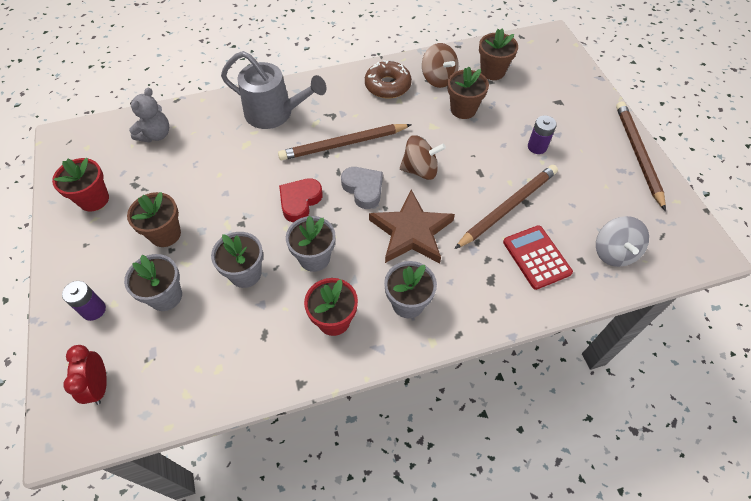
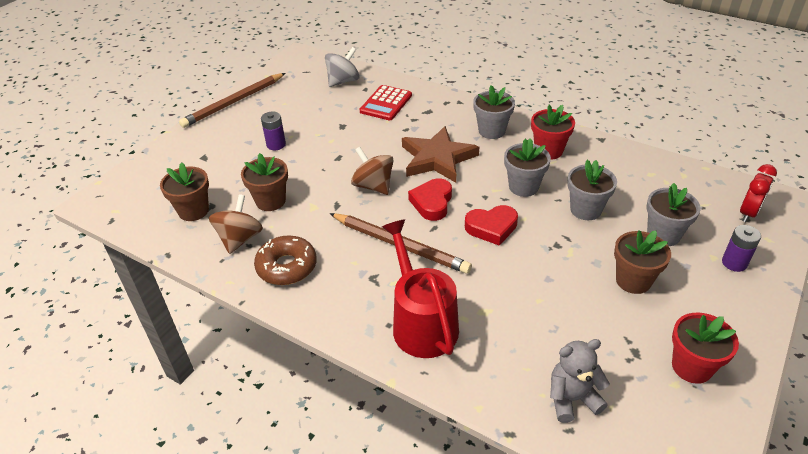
camera: 130 degrees left, 15 degrees down
grey watering can [221,51,327,129] -> red watering can [382,219,459,358]
grey heart [341,167,383,209] -> red heart [408,178,452,221]
brown pencil [454,165,558,249] -> none

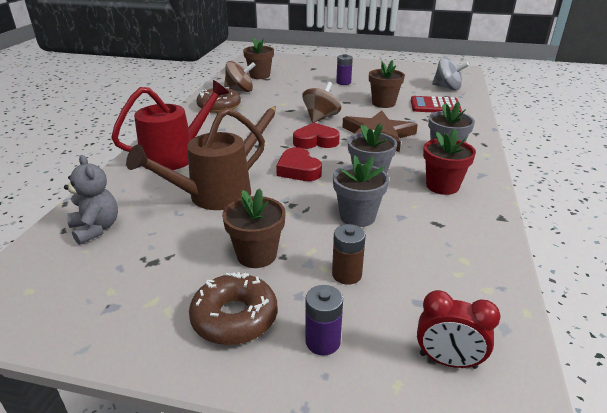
camera: 70 degrees right, 10 degrees down
brown pencil [179,73,285,128] -> none
brown flower pot [241,153,288,211] -> brown flower pot moved to [369,60,405,108]
grey flower pot [646,183,701,246] -> brown battery [332,224,366,285]
red flower pot [672,313,739,384] -> none
none -> brown watering can [126,108,265,210]
none -> brown donut [189,272,277,345]

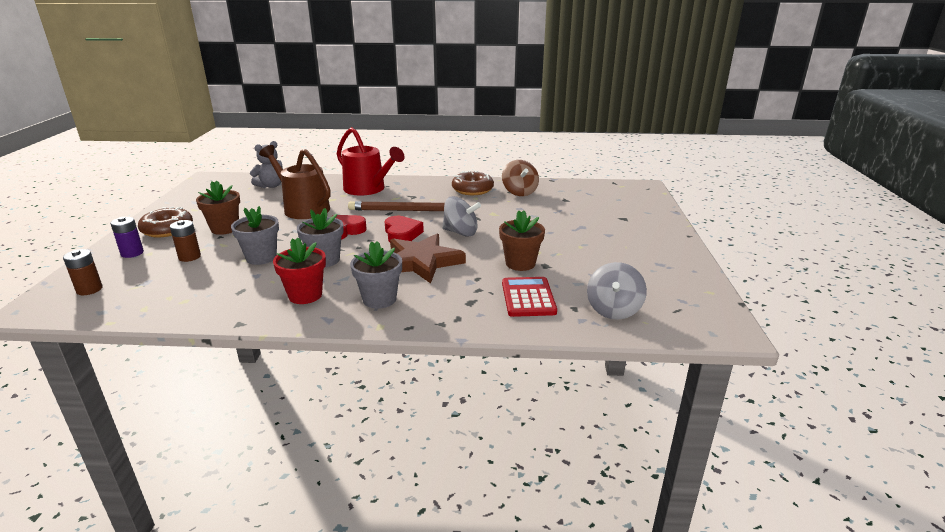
camera: 80 degrees right, 5 degrees down
brown flower pot [243,37,274,79] -> none
brown spinning top [302,82,341,123] -> grey spinning top [442,196,481,237]
purple battery [336,54,353,85] -> none
red clock [417,290,501,369] -> brown battery [63,249,103,295]

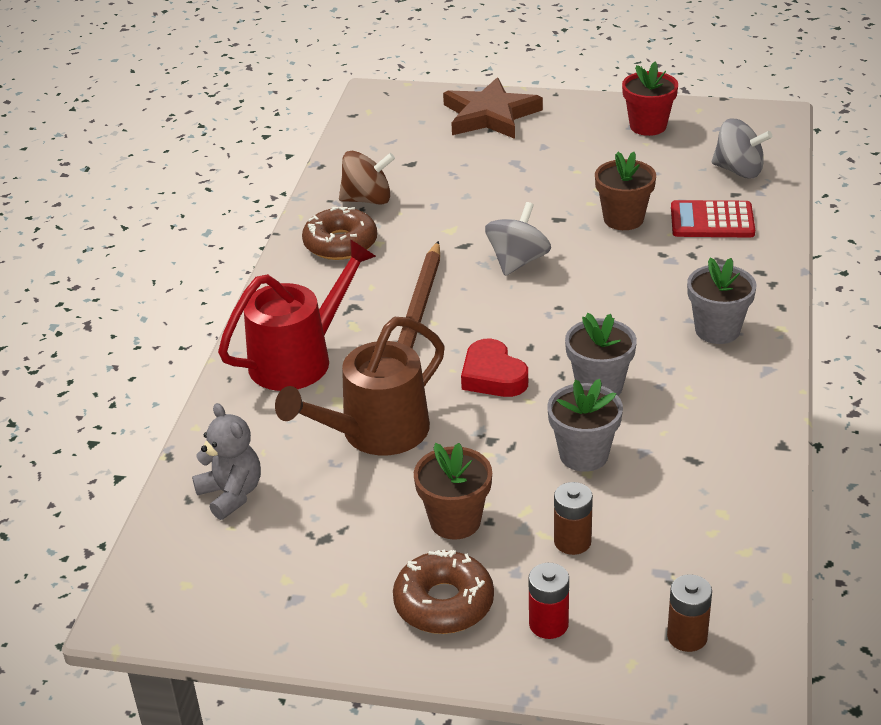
camera: 80 degrees left, 10 degrees up
purple battery [110,217,144,258] -> red battery [529,563,569,639]
red flower pot [273,238,326,304] -> red flower pot moved to [622,62,678,136]
red heart [385,216,424,242] -> none
brown star [390,234,466,284] -> brown star moved to [443,77,543,139]

